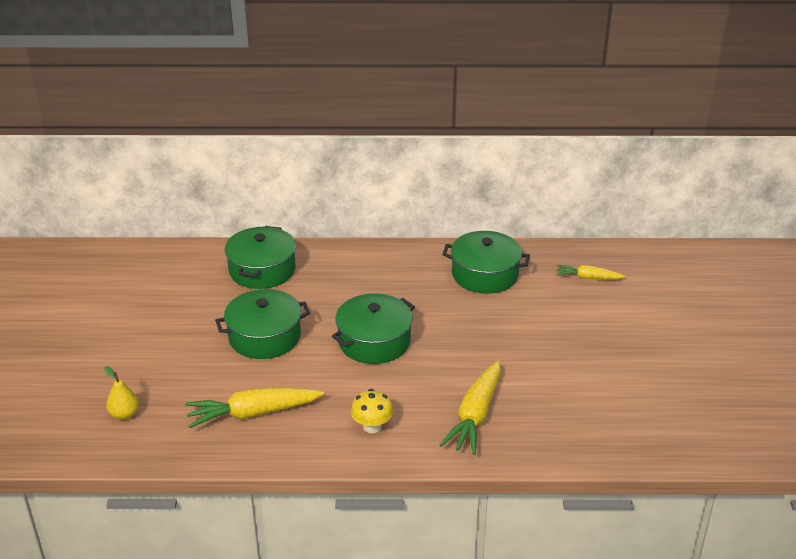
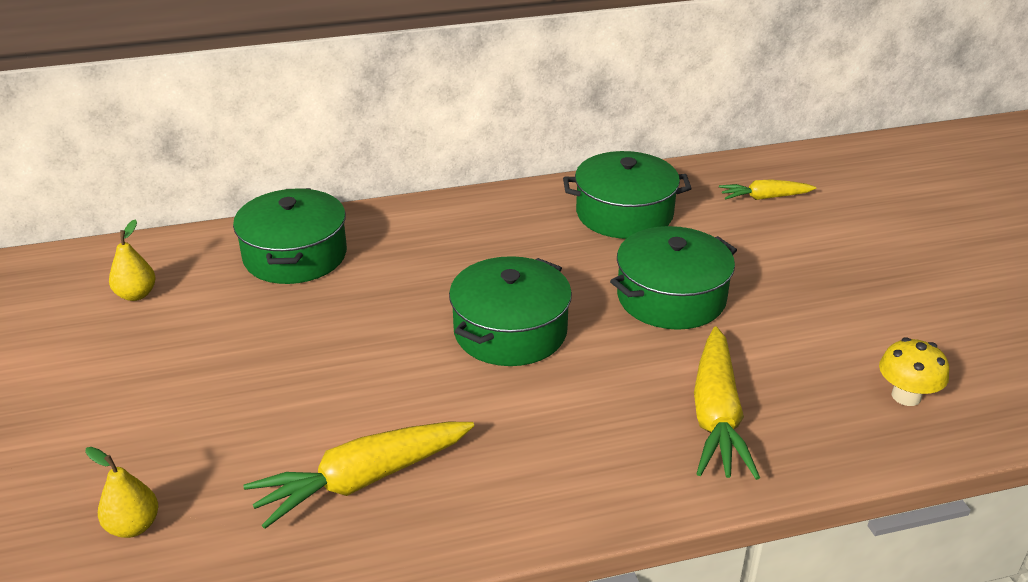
camera: 15 degrees left, 0 degrees up
green pot [215,289,310,359] -> green pot moved to [610,226,737,330]
yellow mushroom [351,389,393,433] -> yellow mushroom moved to [879,338,949,406]
none -> yellow pear [109,219,156,301]

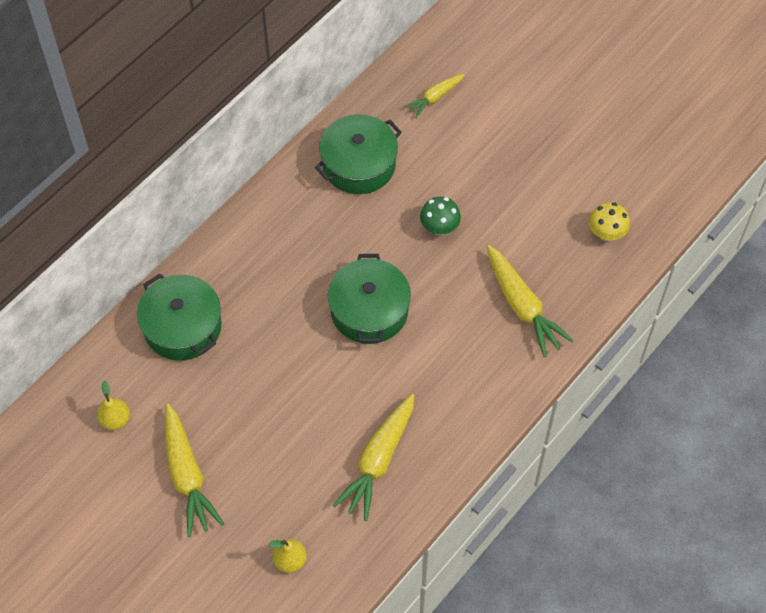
camera: 35 degrees left, 25 degrees up
green pot [610,226,737,330] -> green mushroom [420,197,461,235]
none -> yellow carrot [165,404,224,537]

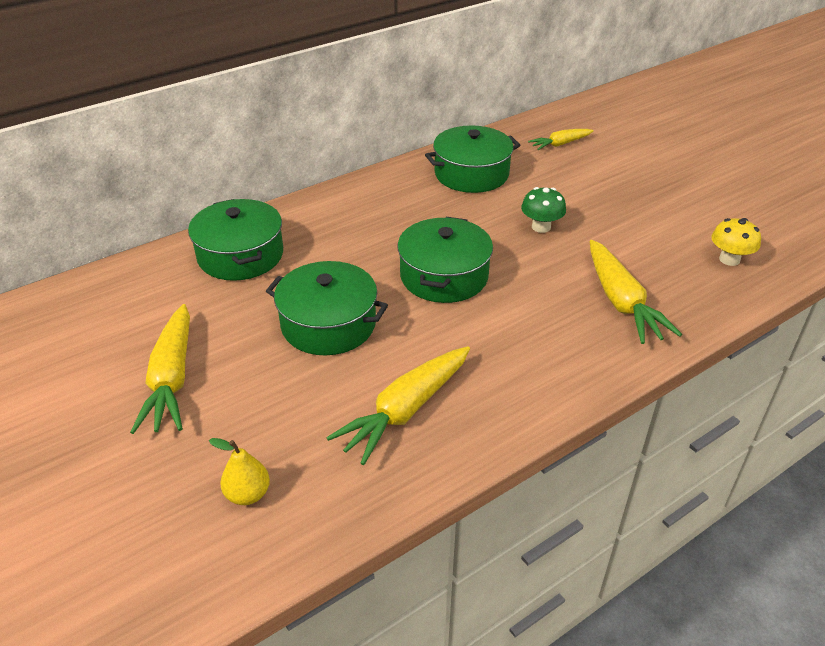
camera: 15 degrees right, 20 degrees down
yellow pear [97,380,130,430] -> none
none -> green pot [266,261,388,355]

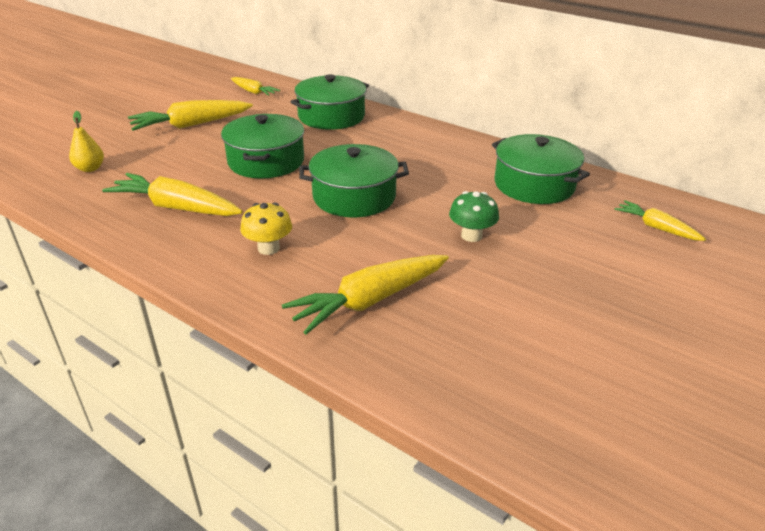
camera: 70 degrees right, 5 degrees down
yellow mushroom [712,218,761,266] -> yellow mushroom moved to [240,203,292,255]
none -> yellow carrot [231,77,280,96]

